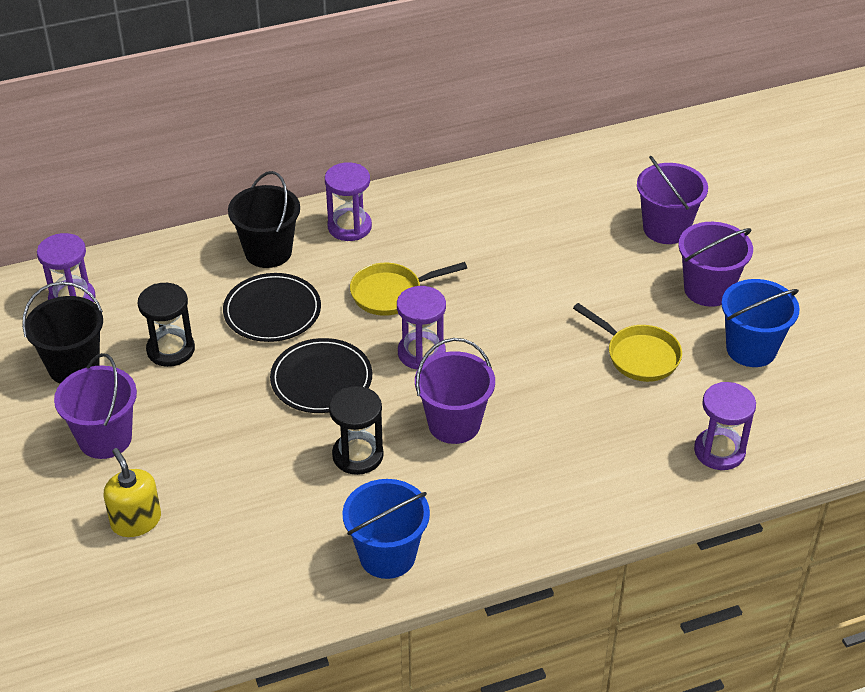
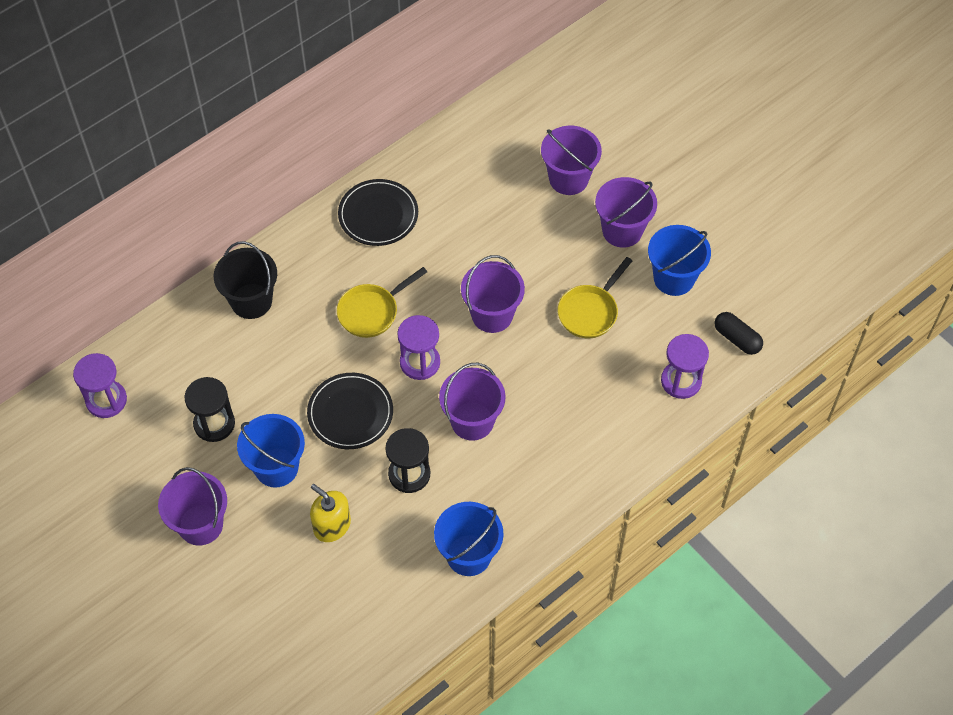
camera: 20 degrees left, 15 degrees up
black bucket [22,282,103,383] -> none
yellow soap dispenser [103,448,161,537] -> yellow soap dispenser moved to [310,484,351,542]
black plate [223,273,321,342] -> black plate moved to [338,179,418,246]
purple hourglass [325,162,372,241] -> none
yellow pan [573,303,682,382] -> yellow pan turned 105 degrees clockwise [558,257,632,339]
none -> blue bucket [237,414,305,487]
none -> purple bucket [461,255,525,333]
none -> black capsule [715,312,763,355]

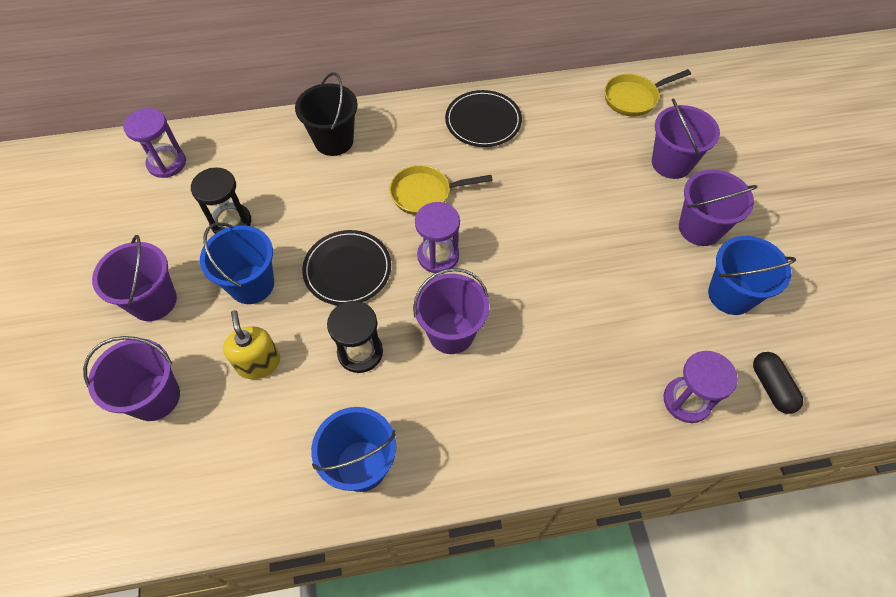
camera: 30 degrees right, 0 degrees up
purple bucket [461,255,525,333] -> purple bucket moved to [83,336,180,421]
yellow pan [558,257,632,339] -> yellow pan moved to [604,69,691,116]

